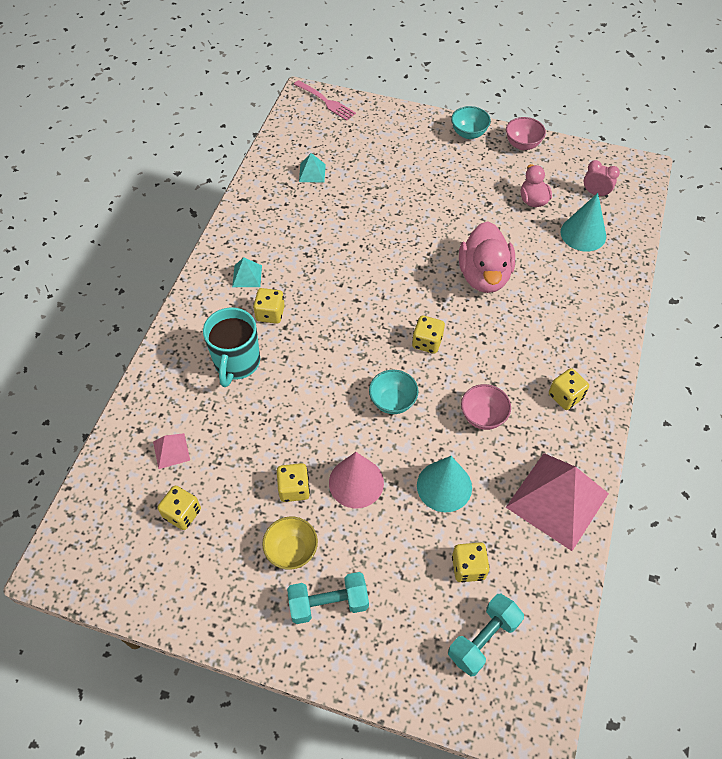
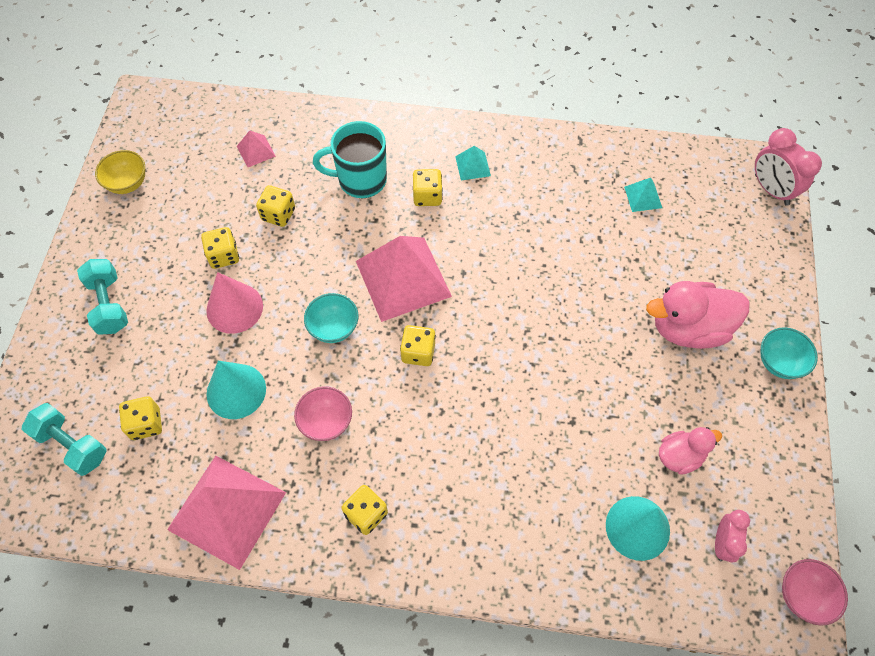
camera: 80 degrees right, 5 degrees up
yellow dice [158,486,201,530] -> yellow dice moved to [256,185,295,227]
yellow bowl [262,516,318,570] -> yellow bowl moved to [95,150,145,194]
pink fork [294,80,356,121] -> pink clock [755,128,822,206]
pink duck [459,221,515,293] -> pink duck moved to [646,281,750,349]
pink bowl [506,117,546,150] -> pink bowl moved to [782,559,848,625]
none -> pink pyramid [356,236,452,322]

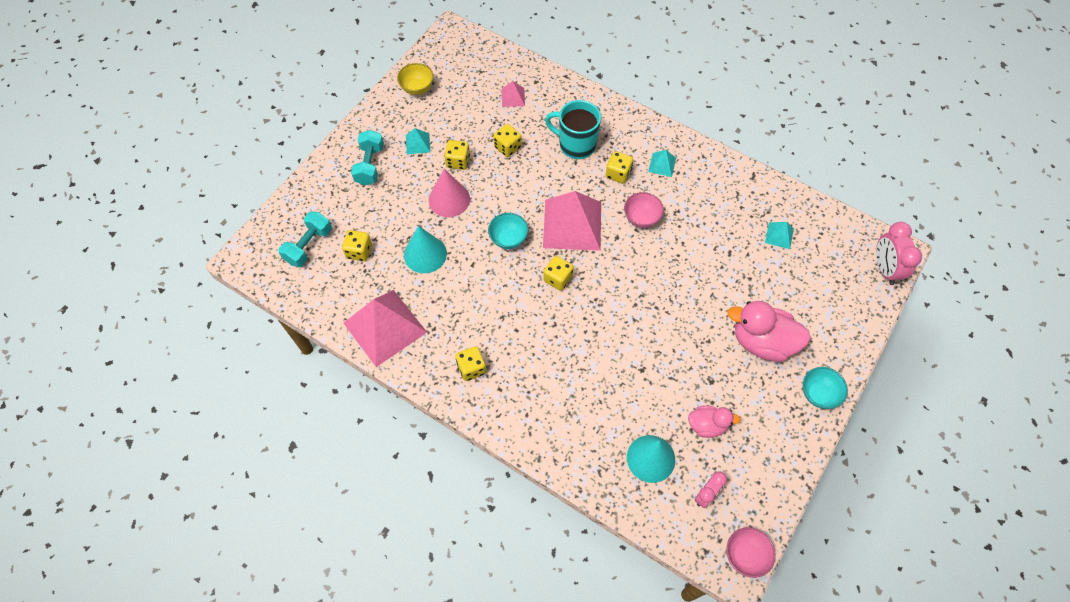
camera: 25 degrees right, 0 degrees up
turquoise dumbbell [22,403,107,476] -> turquoise dumbbell turned 60 degrees clockwise [279,211,332,267]
pink bowl [294,387,352,441] -> pink bowl moved to [624,192,664,228]
none -> turquoise pyramid [406,128,430,154]

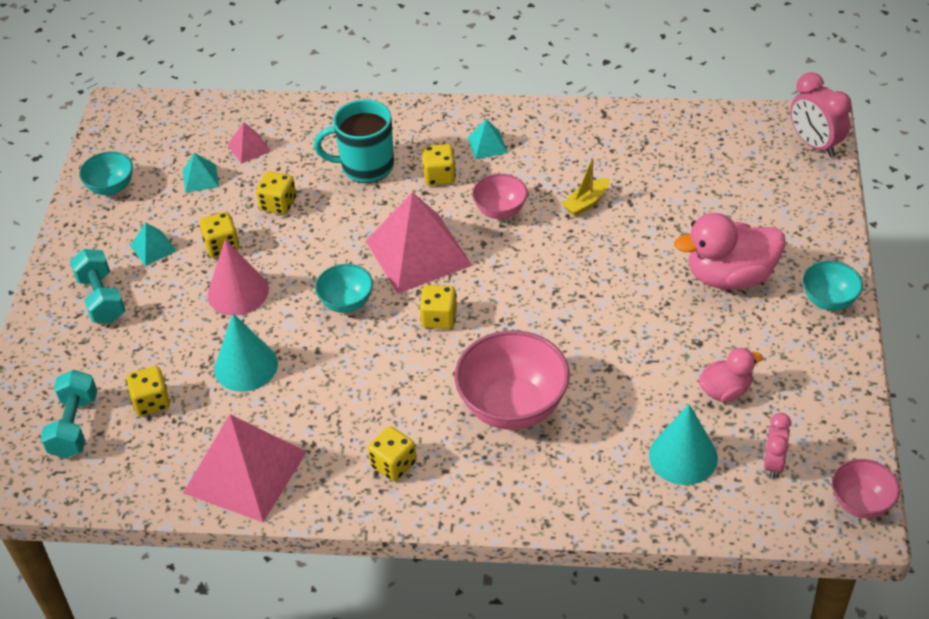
camera: 25 degrees left, 15 degrees down
yellow bowl [397,63,434,95] -> turquoise bowl [79,151,133,195]
turquoise pyramid [765,222,794,249] -> turquoise pyramid moved to [183,153,219,193]
none -> pink bowl [454,330,570,430]
none -> yellow boat [562,158,609,216]

